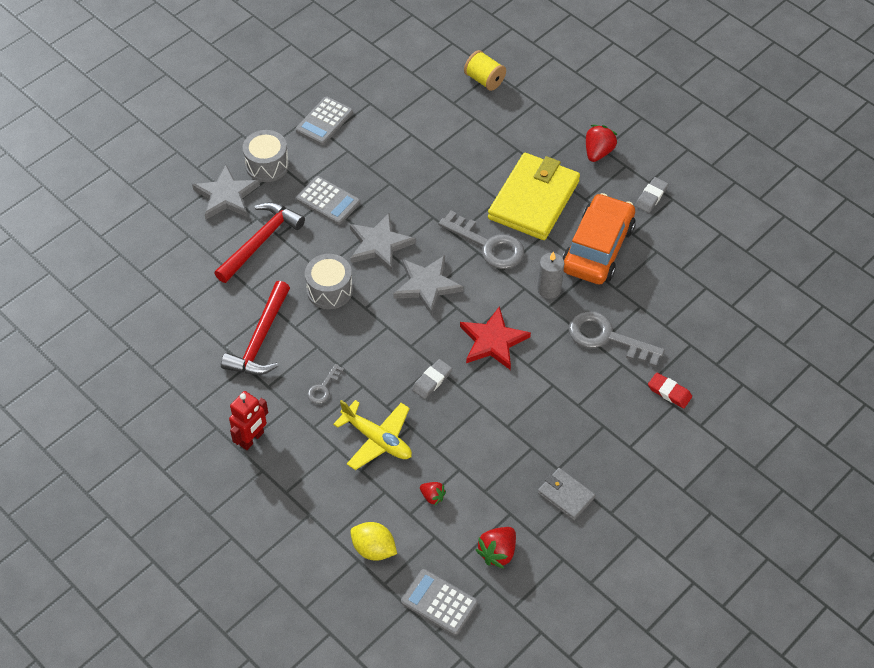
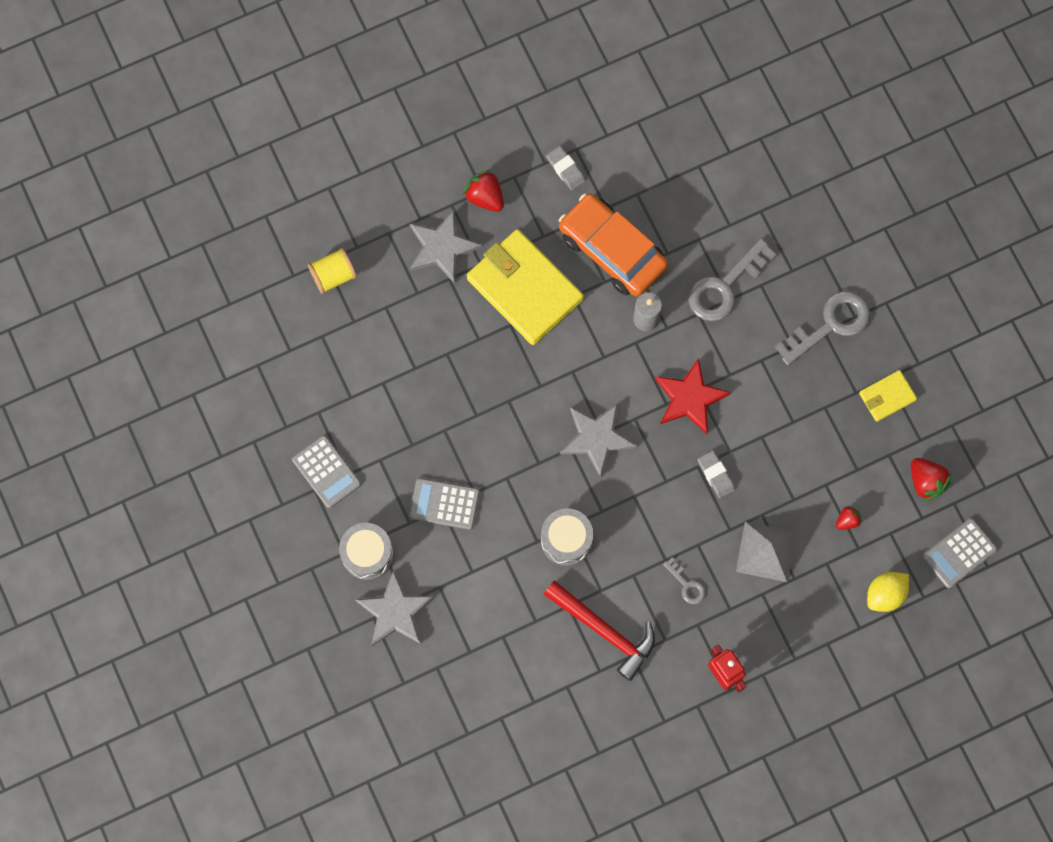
camera: 70 degrees left, 20 degrees up
red hammer [215,202,305,283] -> none
grey calculator [296,176,360,225] -> grey calculator turned 135 degrees counterclockwise [409,478,480,530]
yellow plane [333,400,412,470] -> grey pyramid [736,521,796,582]
grey star [350,213,415,272] -> grey star moved to [410,210,482,284]
grey key [438,211,524,269] -> grey key moved to [775,291,871,366]
grey wallet [538,468,595,520] -> yellow wallet [859,370,917,422]
red eraser [648,372,692,409] -> none

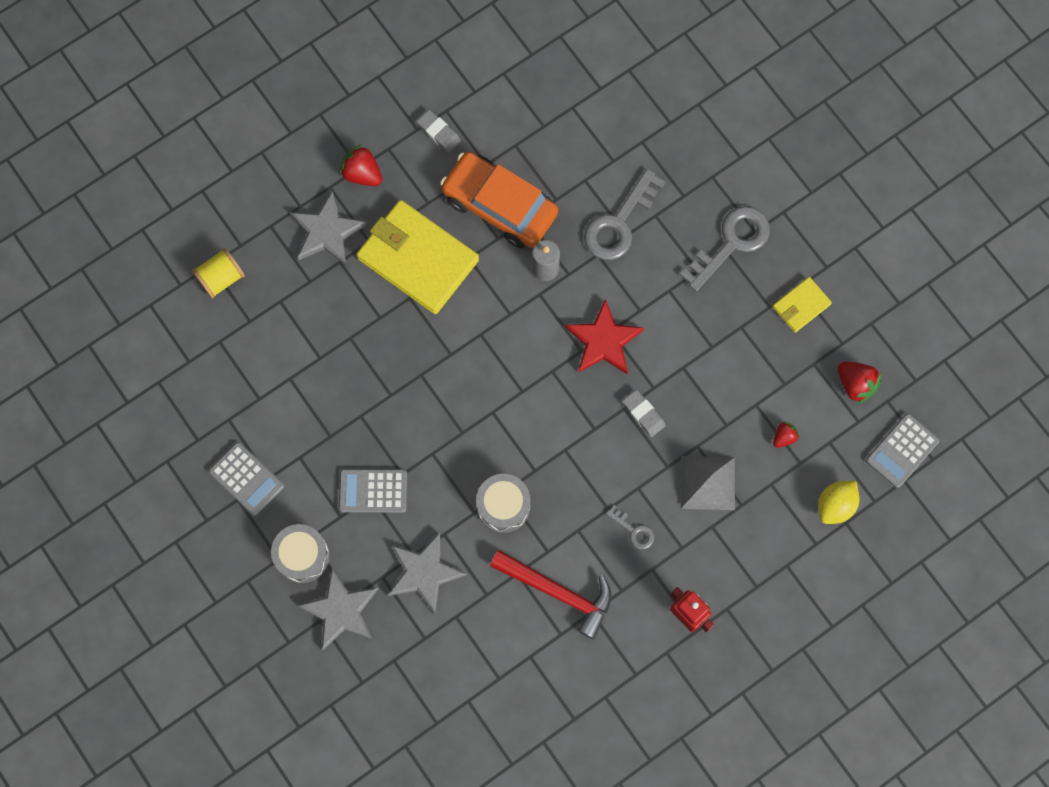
camera: 10 degrees left, 0 degrees up
grey star [560,403,637,478] -> grey star moved to [388,532,467,613]

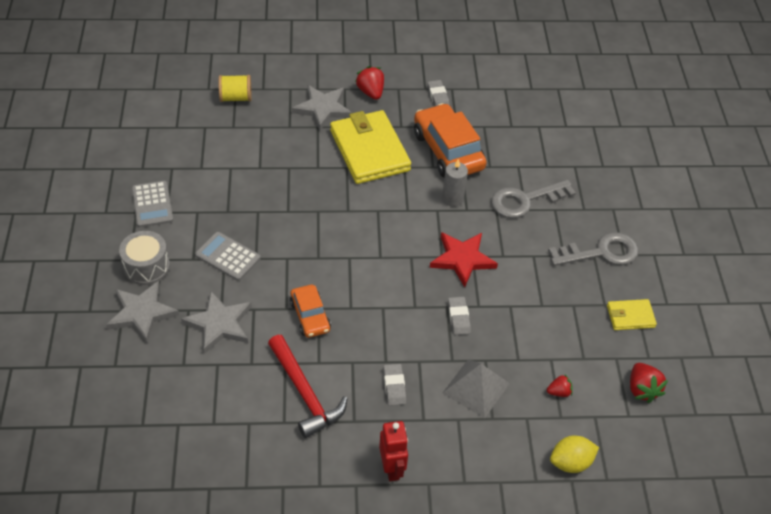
camera: 30 degrees right, 25 degrees down
grey drum [476,474,530,533] -> orange car [290,285,331,338]
grey key [606,505,654,549] -> grey eraser [383,364,406,406]
grey calculator [866,413,939,488] -> none

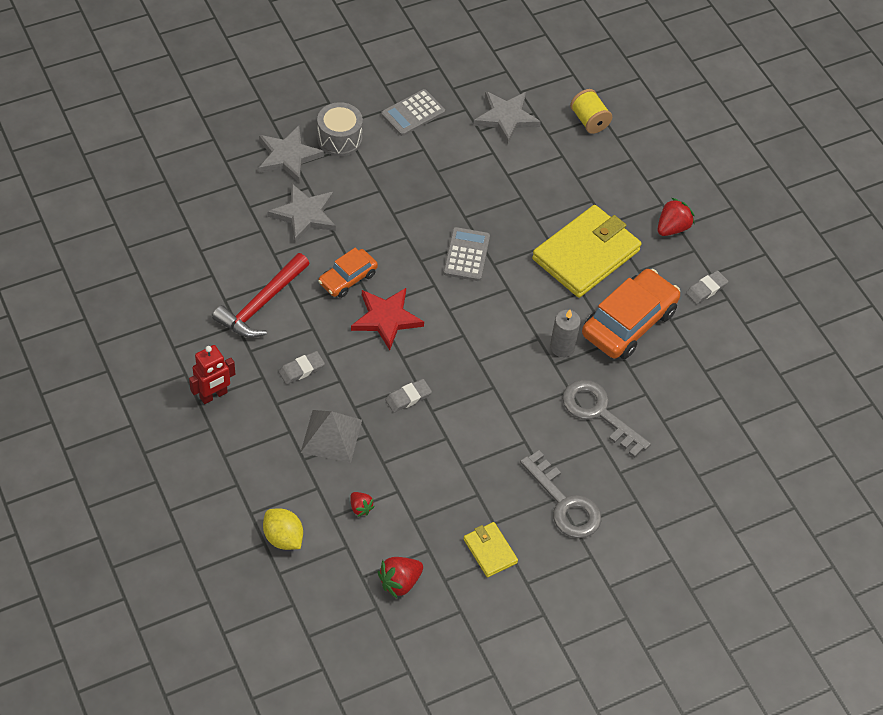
camera: 65 degrees right, 5 degrees up
grey calculator [195,232,260,281] -> grey calculator moved to [443,227,490,281]
grey star [292,85,352,130] -> grey star moved to [473,91,541,145]
red star [430,232,498,287] -> red star moved to [351,288,424,350]

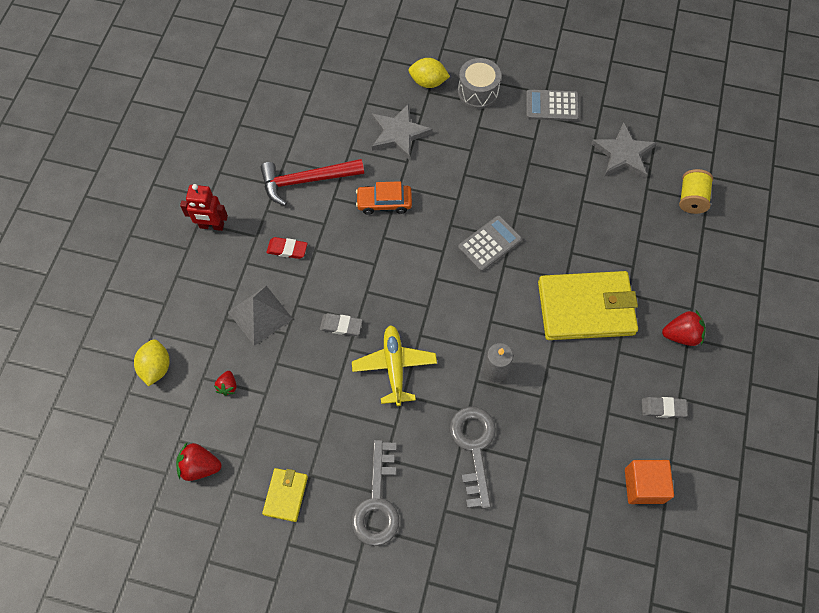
camera: 45 degrees right, 10 degrees up
grey star [259,126,324,183] -> yellow lemon [409,58,450,88]
grey eraser [279,351,325,384] -> red eraser [266,237,308,259]
red star [351,288,424,350] -> none
orange car [582,269,680,359] -> none
none -> yellow plane [352,325,437,406]
none -> orange cube [625,460,674,504]

